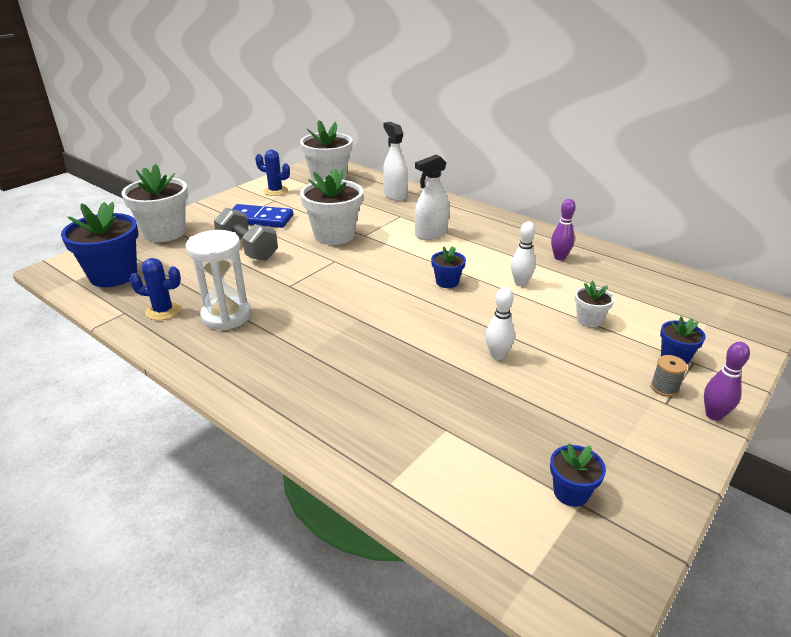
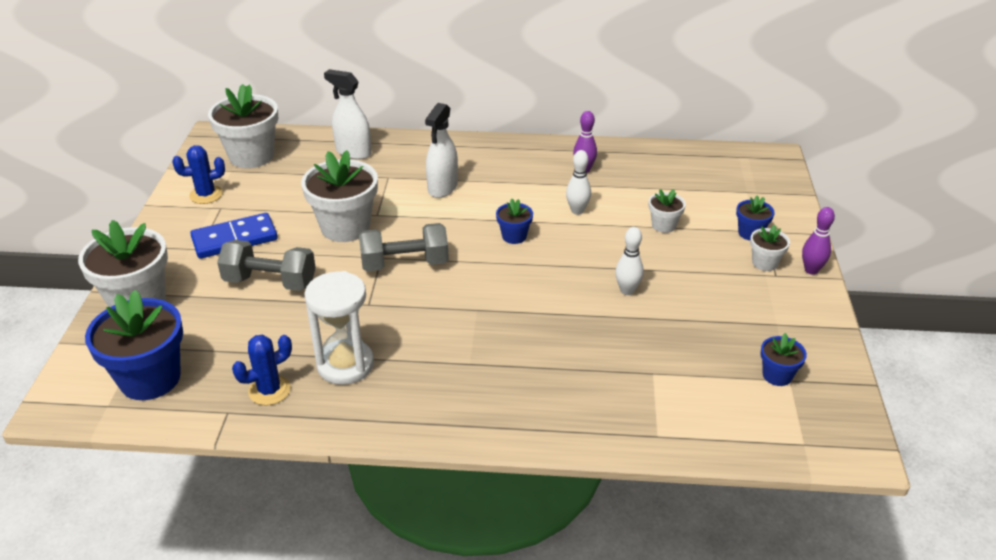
camera: 35 degrees left, 5 degrees up
grey spool [651,355,687,397] -> white flower pot [750,225,790,271]
none -> grey dumbbell [359,223,449,272]

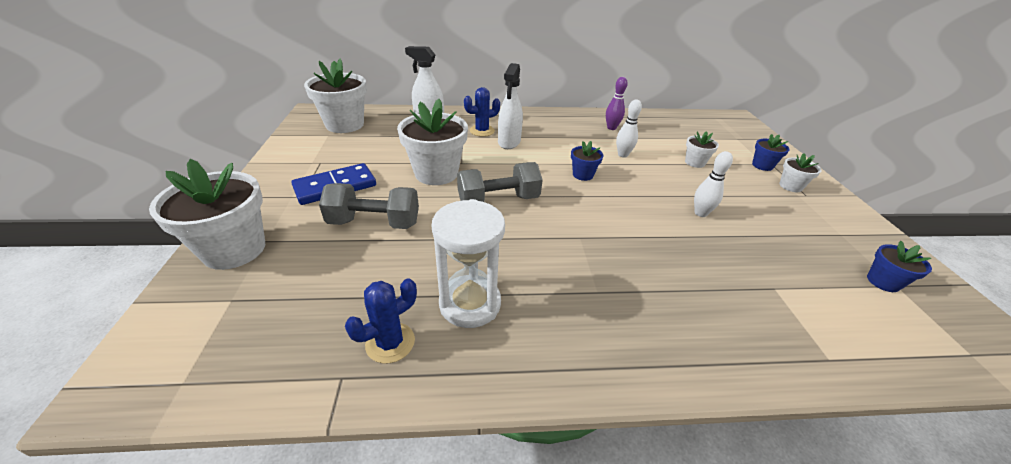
camera: 10 degrees left, 0 degrees up
blue flower pot [85,290,183,400] -> none
blue cactus [172,145,225,204] -> blue cactus moved to [464,87,500,137]
purple bowling pin [802,207,835,275] -> none

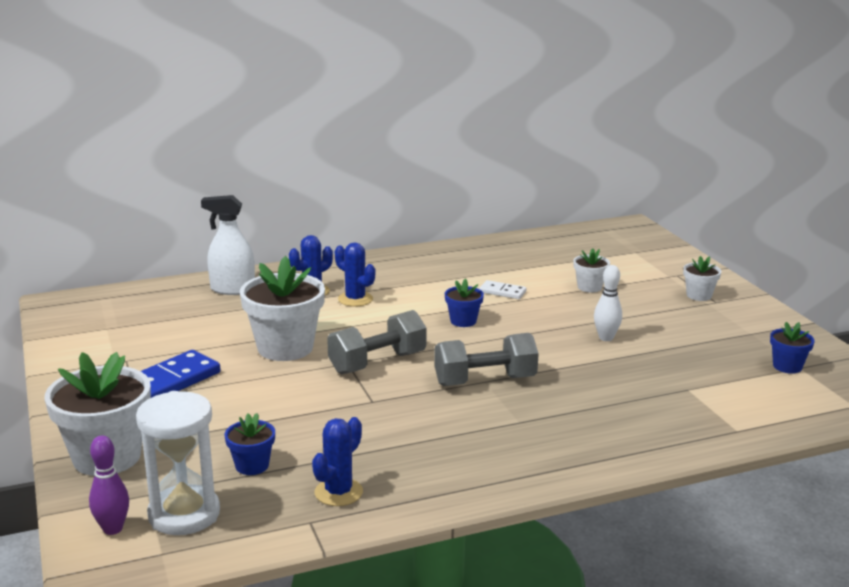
camera: 15 degrees left, 15 degrees down
white flower pot [304,59,367,133] -> none
grey dumbbell [319,183,419,229] -> grey dumbbell moved to [434,333,539,386]
white hourglass [431,199,505,328] -> white hourglass moved to [136,391,220,535]
white spray bottle [498,63,523,149] -> blue cactus [335,242,375,307]
purple bowling pin [606,77,628,130] -> purple bowling pin moved to [89,435,129,535]
white bowling pin [616,100,642,158] -> white domino [479,280,526,299]
blue flower pot [752,134,790,171] -> blue flower pot moved to [225,413,275,475]

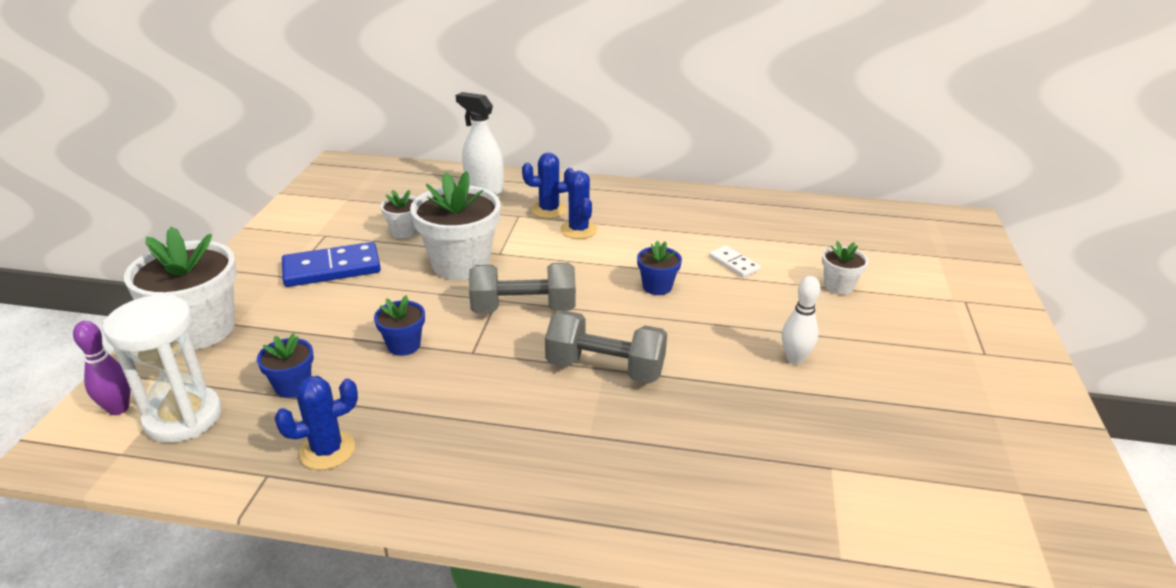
camera: 30 degrees right, 10 degrees up
white flower pot [683,256,721,301] -> white flower pot moved to [380,190,418,239]
blue flower pot [770,322,815,374] -> blue flower pot moved to [374,295,425,356]

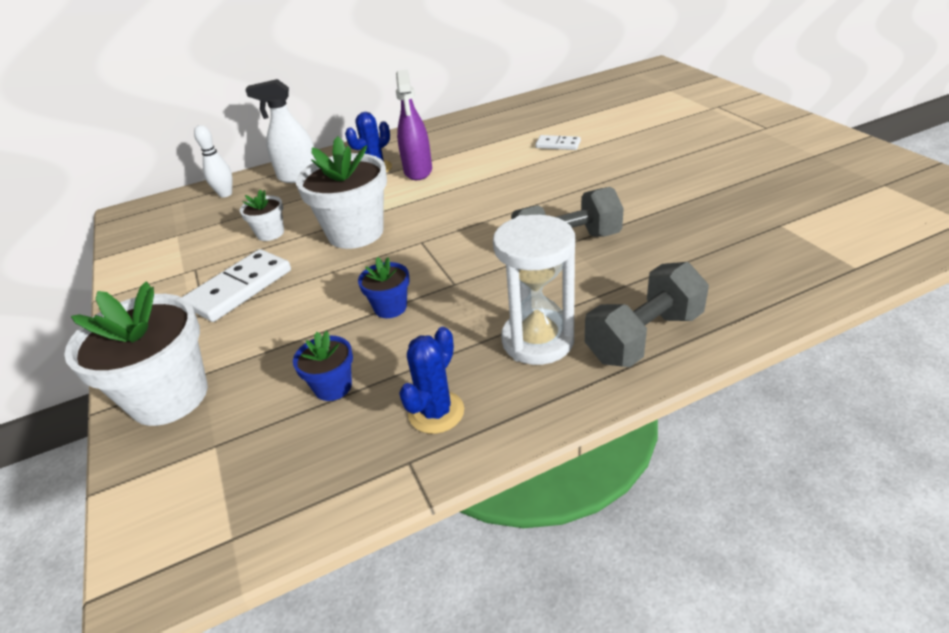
camera: 30 degrees left, 5 degrees up
purple bowling pin [73,321,131,415] -> none
white hourglass [103,295,222,443] -> white hourglass moved to [493,215,575,365]
blue domino [282,242,381,287] -> white domino [182,249,291,322]
grey dumbbell [469,263,576,313] -> grey dumbbell moved to [585,262,709,367]
blue cactus [560,170,597,239] -> purple spray bottle [396,69,432,180]
blue flower pot [637,241,682,295] -> none
white bowling pin [782,276,821,364] -> white bowling pin moved to [194,125,232,198]
white flower pot [822,241,868,295] -> none

